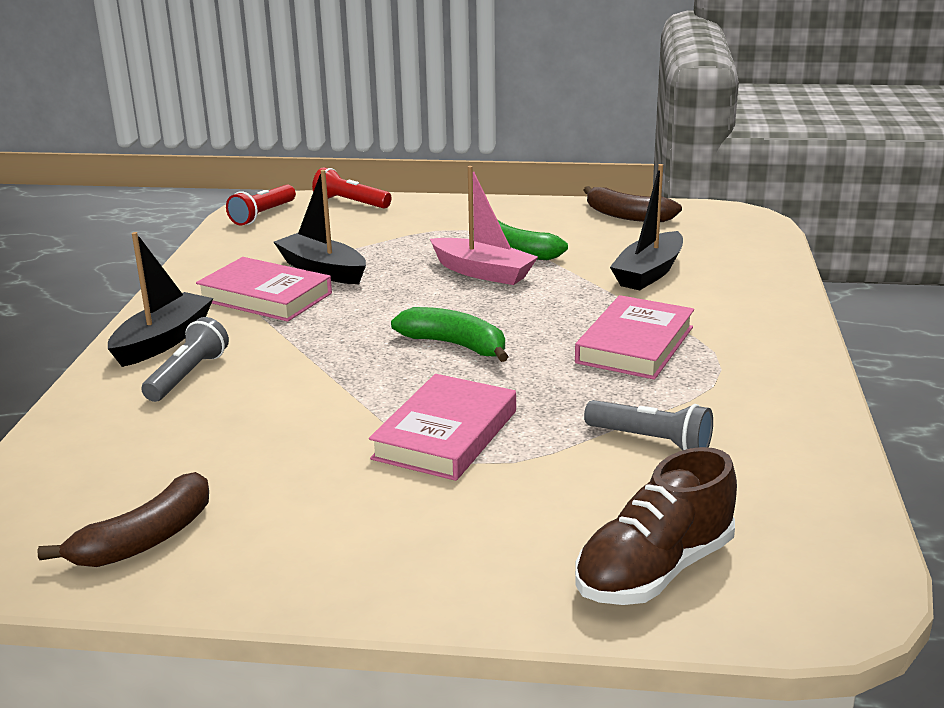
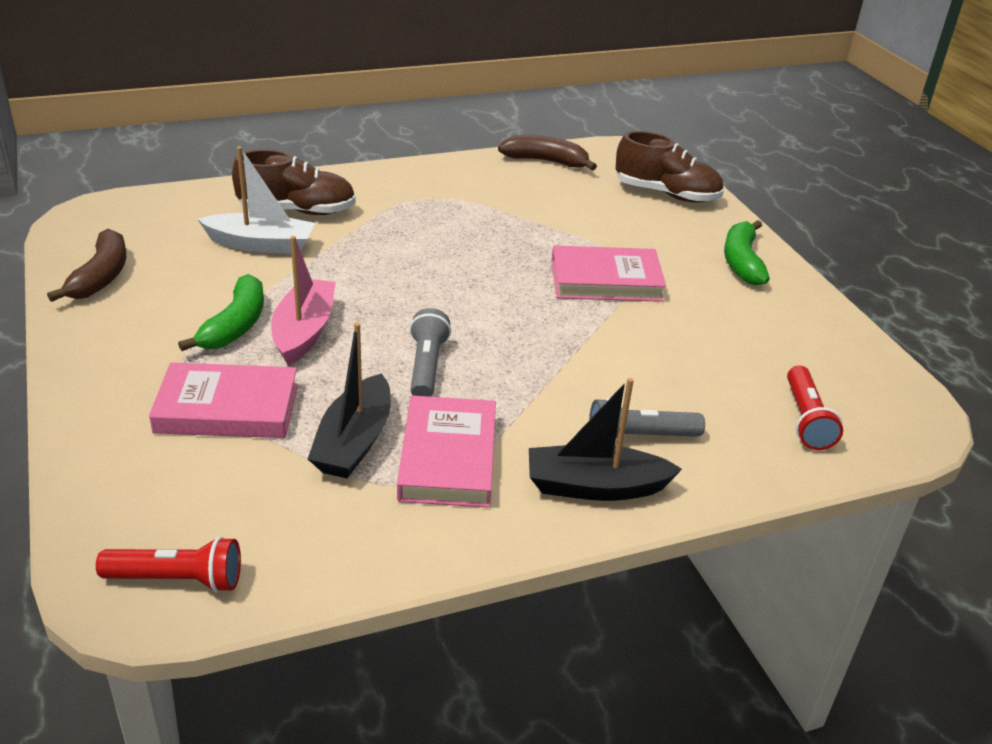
camera: 120 degrees left, 10 degrees up
brown banana [37,472,209,567] -> brown banana moved to [498,135,597,170]
red flashlight [312,167,392,209] -> red flashlight moved to [787,366,843,450]
green banana [391,307,509,362] -> green banana moved to [724,220,770,285]
pink book [575,295,694,380] -> pink book moved to [149,362,298,438]
grey flashlight [584,400,713,450] -> grey flashlight moved to [410,308,451,397]
black boat [610,164,683,290] -> white boat [198,146,315,254]
none -> brown shoe [232,149,356,215]

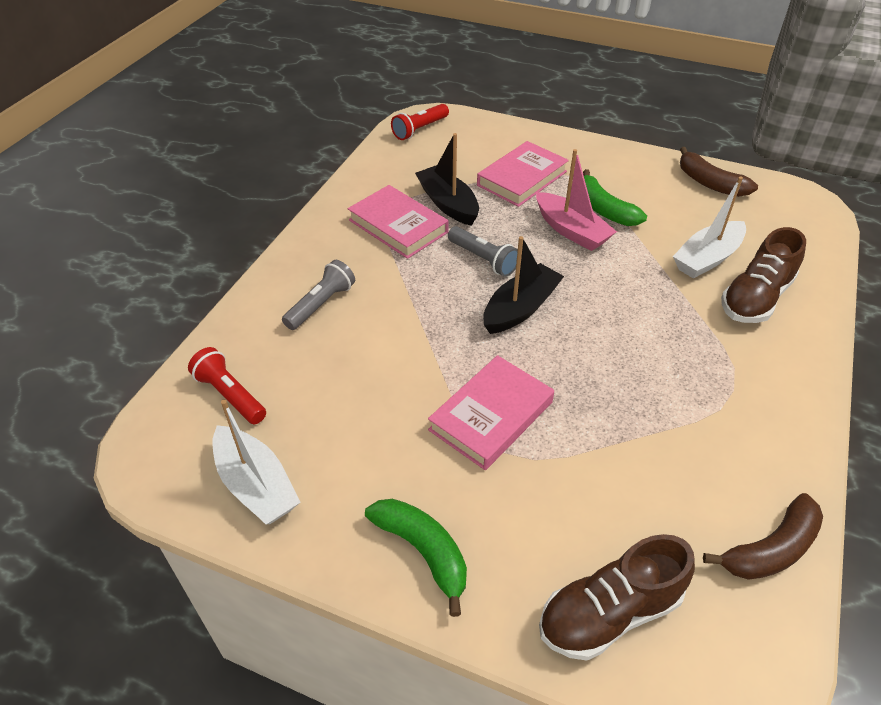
camera: 135 degrees right, 10 degrees up
black boat [529,378,682,501] -> black boat moved to [483,236,564,334]
none -> white boat [212,399,300,525]

